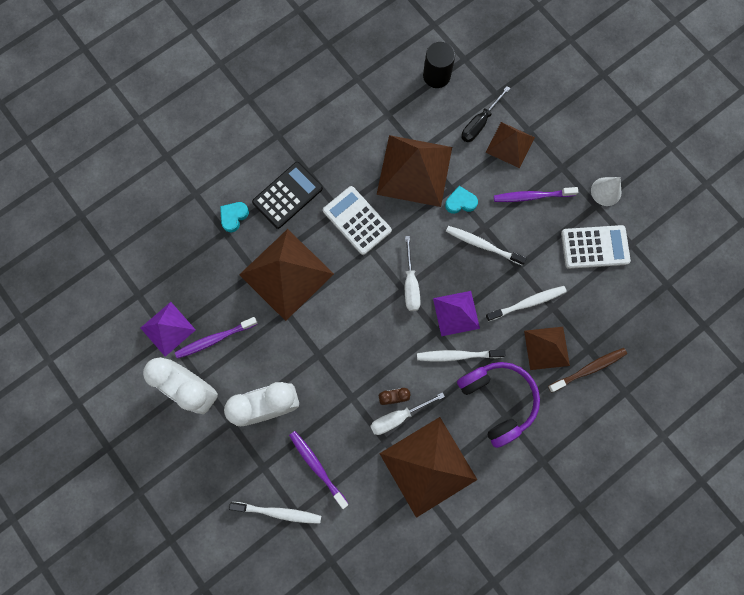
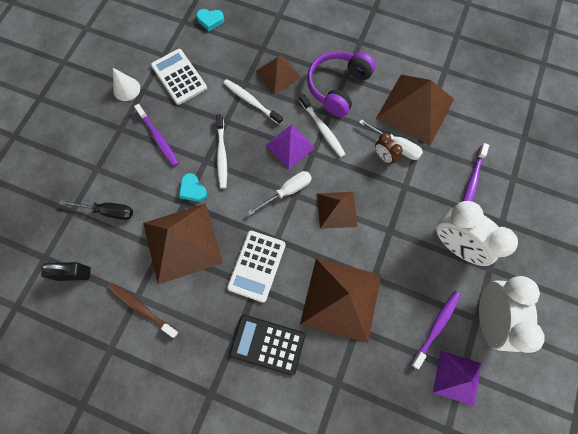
camera: 120 degrees left, 5 degrees down
purple toothbrush [175,317,258,359] -> purple toothbrush turned 90 degrees counterclockwise [411,291,461,369]
turquoise heart [220,202,249,232] -> turquoise heart moved to [196,9,224,31]
white toothbrush [229,502,321,524] -> none
black cylinder [423,42,455,88] -> black padlock [41,262,91,281]
brown pyramid [486,122,535,168] -> brown pyramid moved to [317,192,357,229]
brown toothbrush [548,348,627,393] -> brown toothbrush moved to [107,283,179,338]

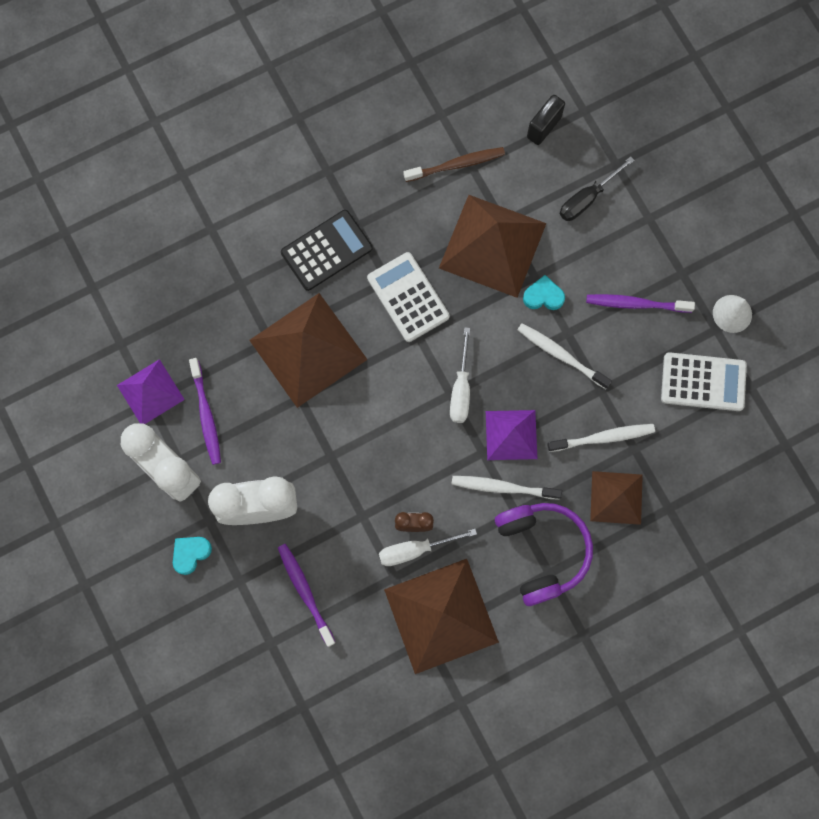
camera: 130 degrees right, 5 degrees up
turquoise heart [196,9,224,31] -> turquoise heart moved to [173,537,212,575]
brown pyramid [317,192,357,229] -> none

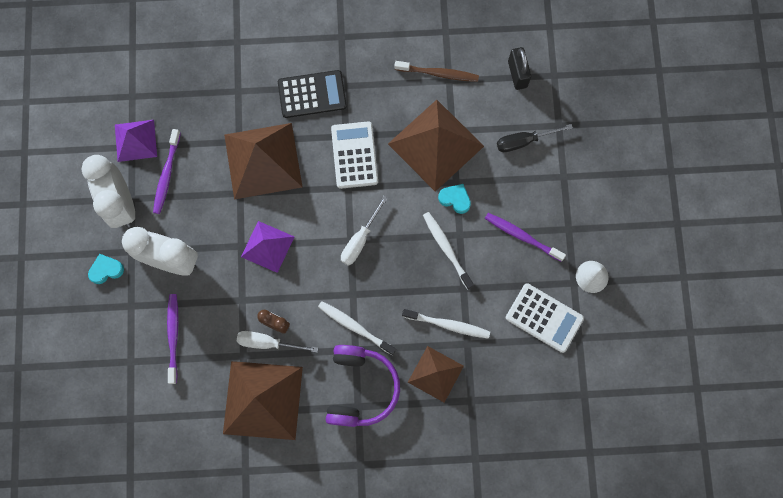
camera: 25 degrees right, 0 degrees up
purple pyramid [486,410,537,460] -> purple pyramid moved to [241,221,294,273]
black padlock [527,95,565,145] -> black padlock turned 75 degrees counterclockwise [508,47,531,90]

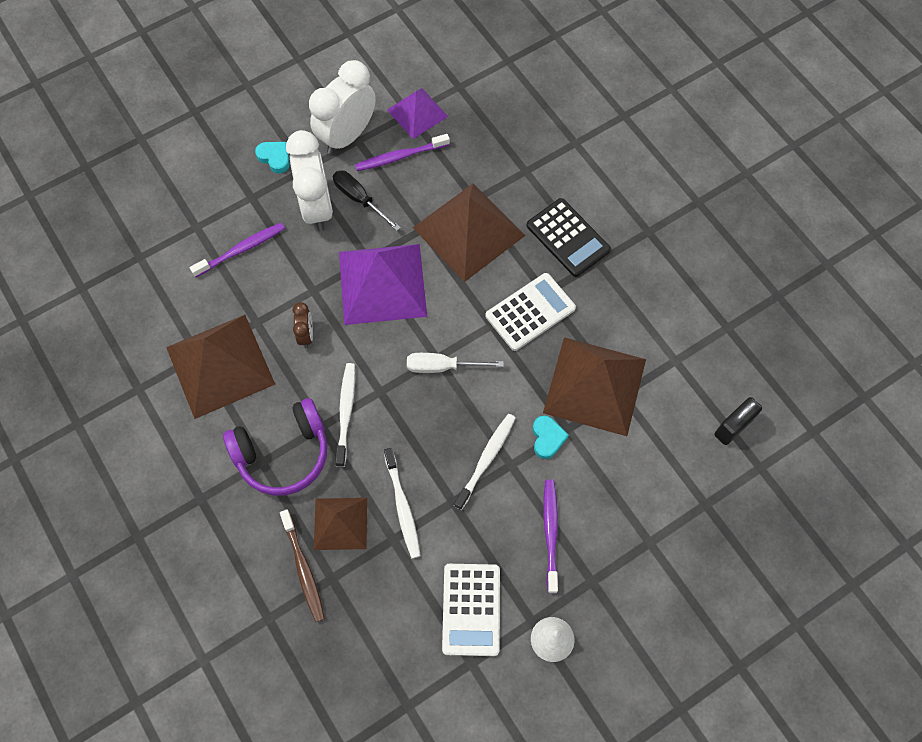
camera: 60 degrees right, 10 degrees down
white screwdriver [237,331,318,352] -> none
purple pyramid [241,221,294,273] -> purple pyramid [339,244,427,325], size x1.73
brown toothbrush [394,61,479,82] -> brown toothbrush moved to [280,510,325,622]
black screwdriver [497,124,573,152] -> black screwdriver moved to [333,170,401,231]

